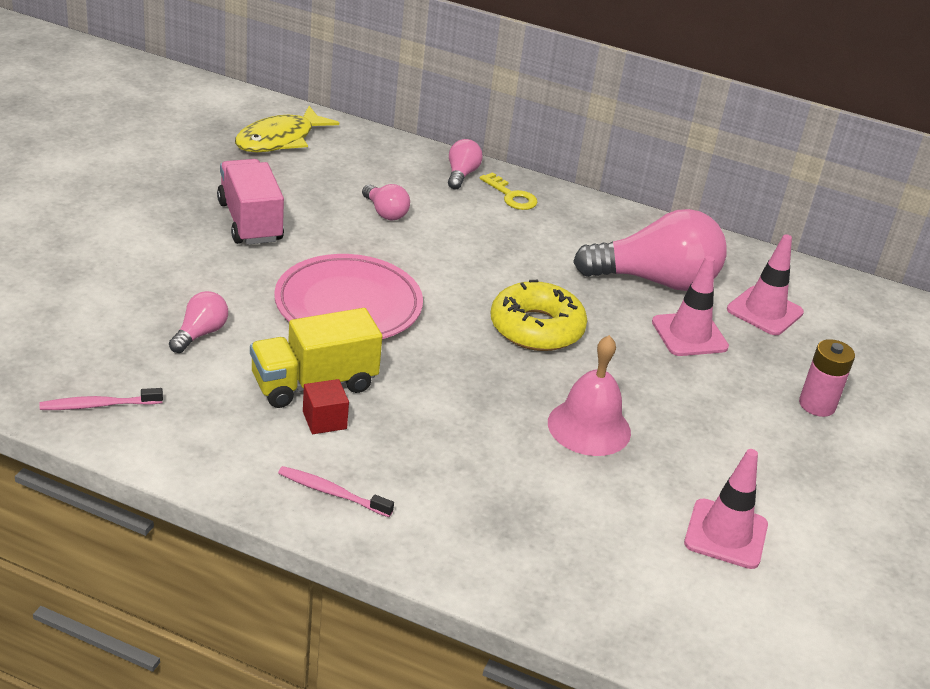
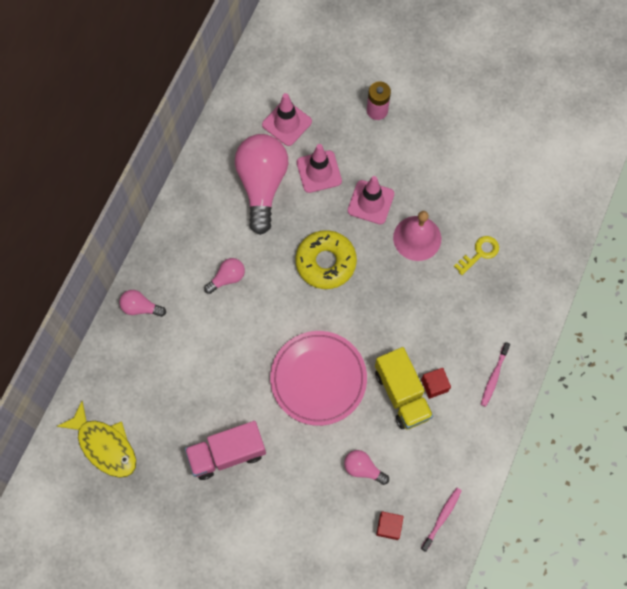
camera: 85 degrees left, 35 degrees up
pink toothbrush [39,388,163,410] -> pink toothbrush turned 135 degrees counterclockwise [421,488,462,552]
pink light bulb [362,184,410,220] -> pink light bulb moved to [204,258,245,294]
yellow key [480,172,538,210] -> yellow key moved to [454,236,499,275]
pink traffic cone [684,449,768,569] -> pink traffic cone moved to [348,176,394,225]
none -> red cube [376,511,404,540]

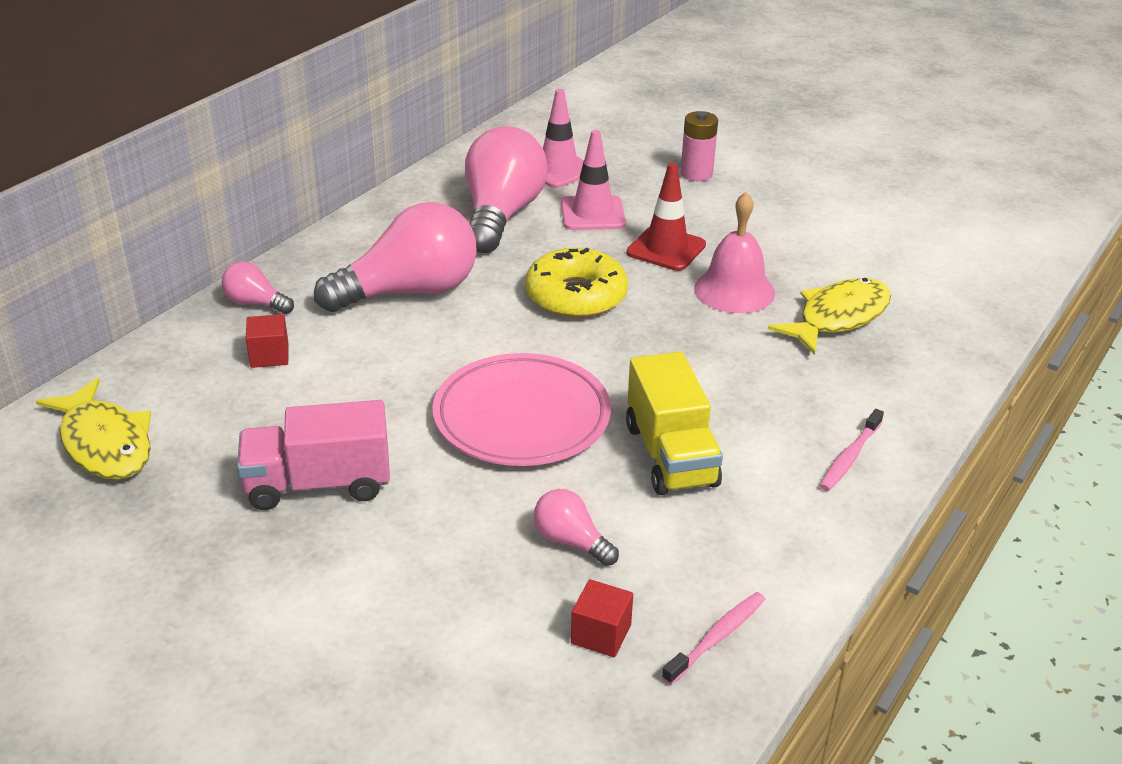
camera: 10 degrees right, 35 degrees down
pink light bulb [204,258,245,294] -> pink light bulb [314,202,477,312], size x2.16
pink traffic cone [348,176,394,225] -> red traffic cone [627,163,706,271]
red cube [421,368,451,399] -> red cube moved to [246,314,289,368]
yellow key [454,236,499,275] -> yellow fish [768,278,891,355]

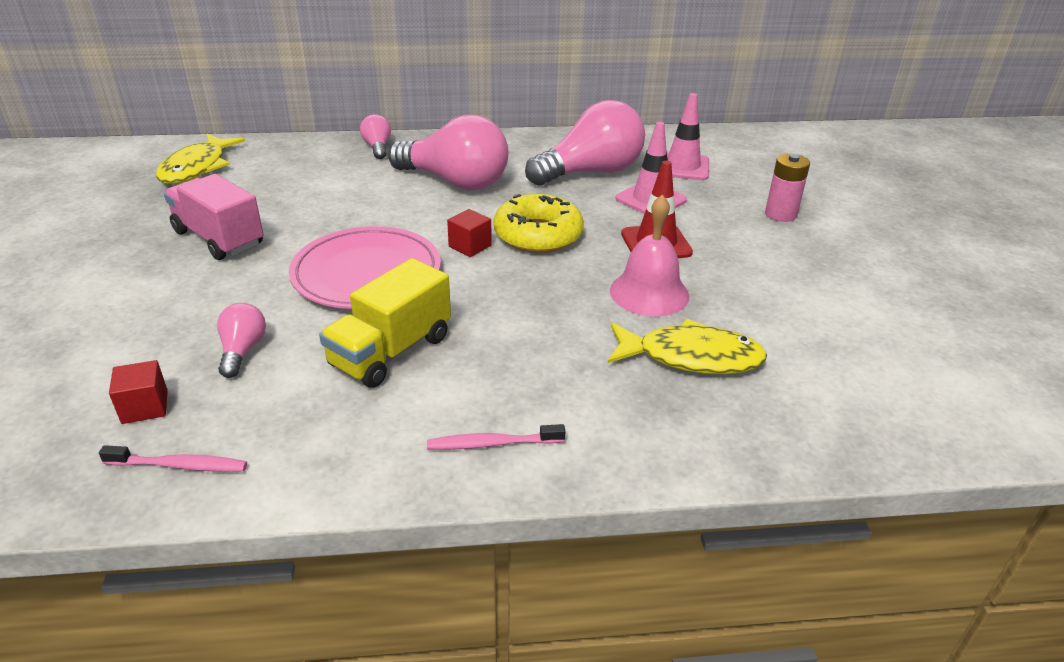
camera: 50 degrees right, 0 degrees up
red cube [246,314,289,368] -> red cube moved to [447,209,492,257]

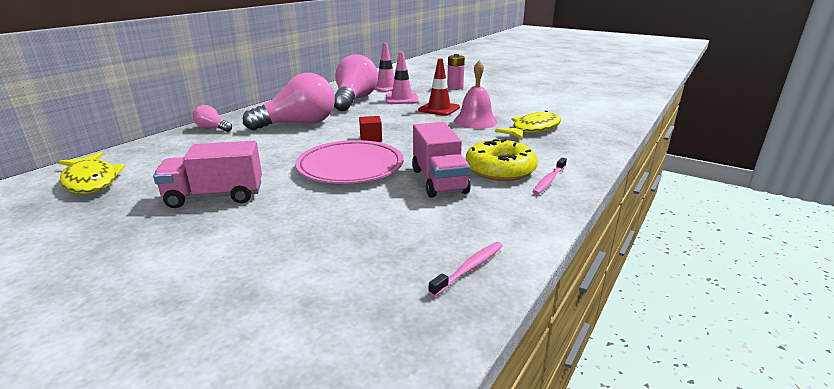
camera: 50 degrees left, 10 degrees down
red cube [109,360,168,424] -> none
pink light bulb [217,303,266,378] -> none
yellow truck [319,258,451,388] -> pink truck [412,122,471,198]
yellow donut [493,194,584,253] -> yellow donut moved to [466,139,538,181]

